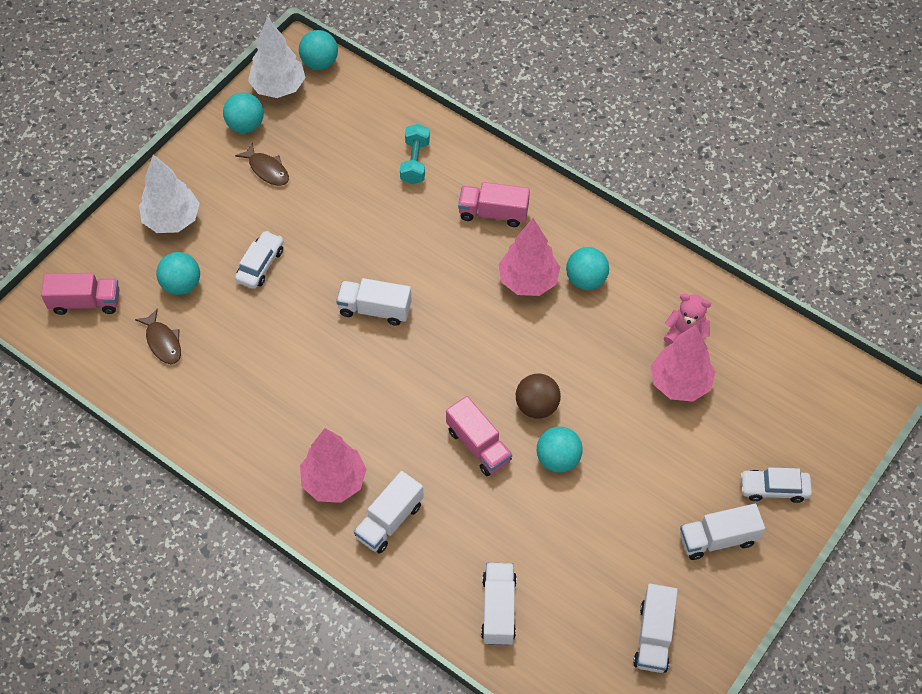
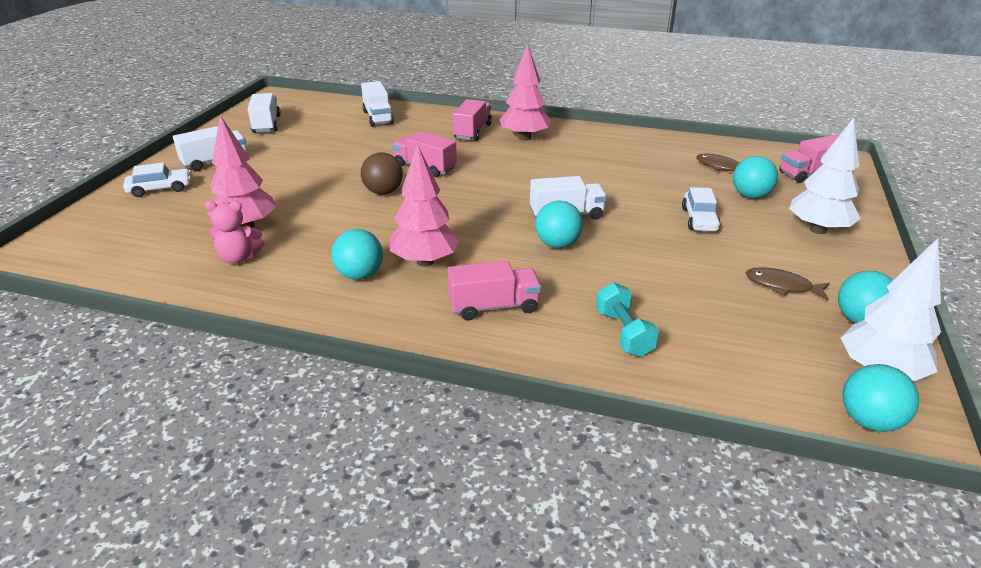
camera: 160 degrees right, 25 degrees down
white truck [354,471,424,554] -> pink truck [453,99,492,141]
turquoise ball [537,426,583,473] -> turquoise ball moved to [535,200,583,248]

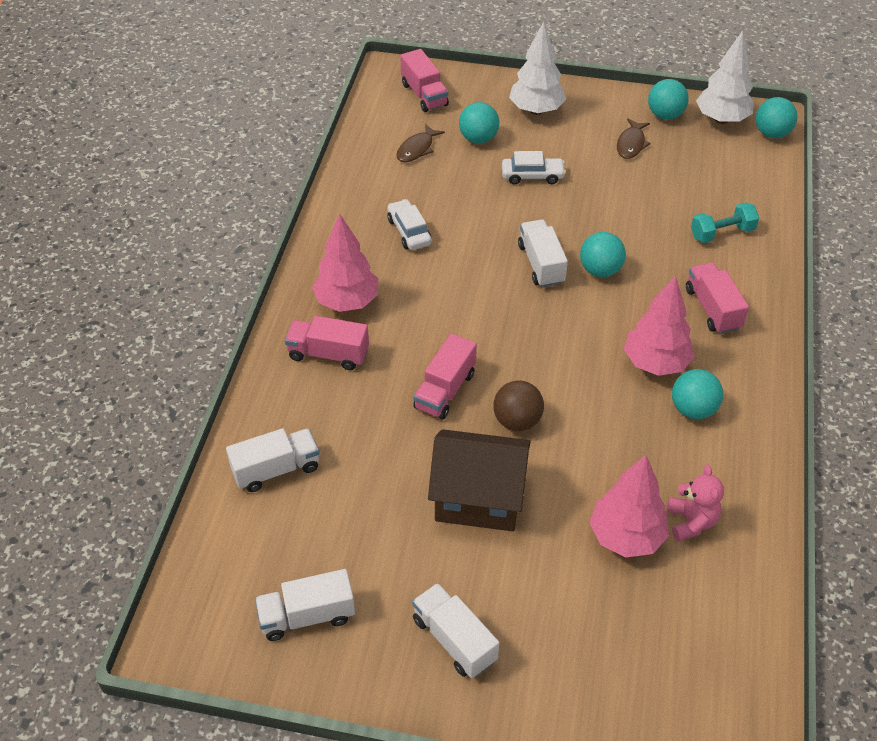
camera: 95 degrees left, 15 degrees up
white car [123,162,191,197] -> white car moved to [387,199,432,250]
none -> brown house [428,429,530,531]

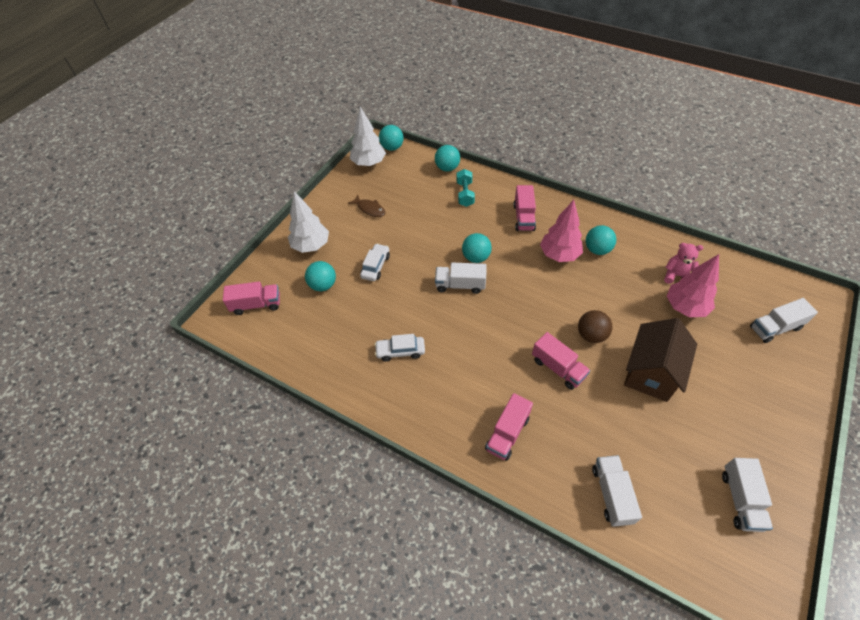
camera: 70 degrees left, 5 degrees up
pink tree [312,213,378,312] -> none
brown fish [396,124,445,162] -> none
white truck [412,583,499,679] -> white truck moved to [750,298,818,343]
turquoise ball [648,79,689,120] -> turquoise ball moved to [435,145,460,172]
pink truck [686,263,749,334] -> pink truck turned 90 degrees counterclockwise [513,185,536,231]

